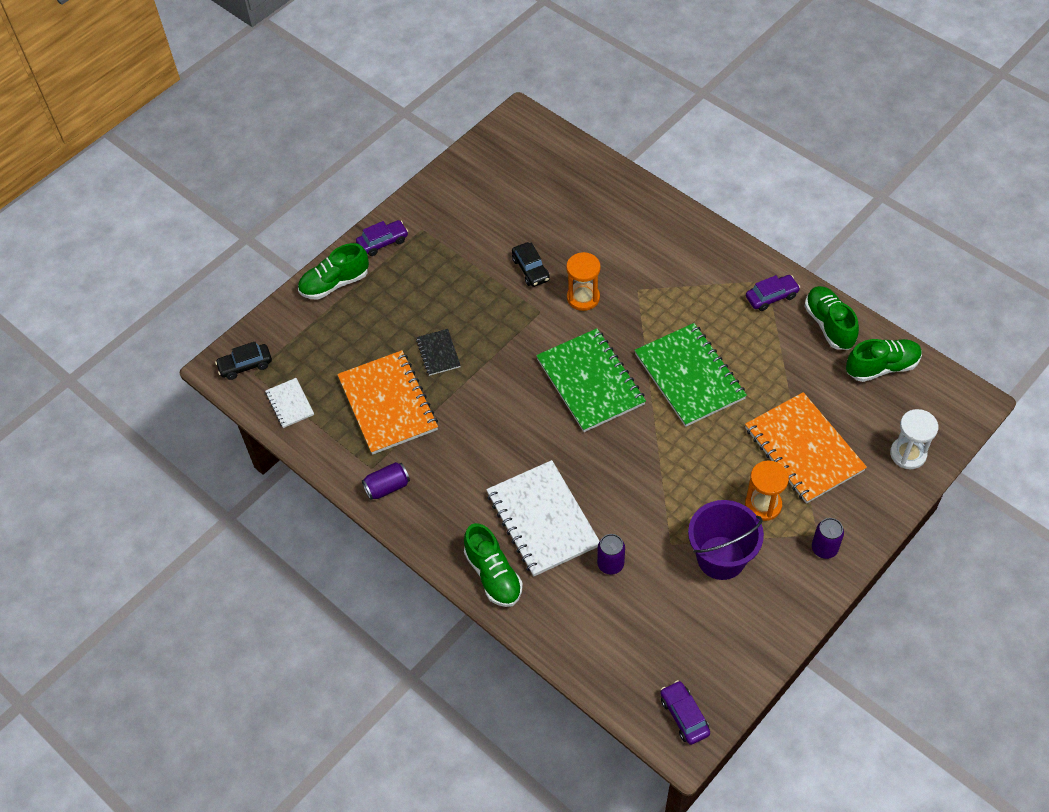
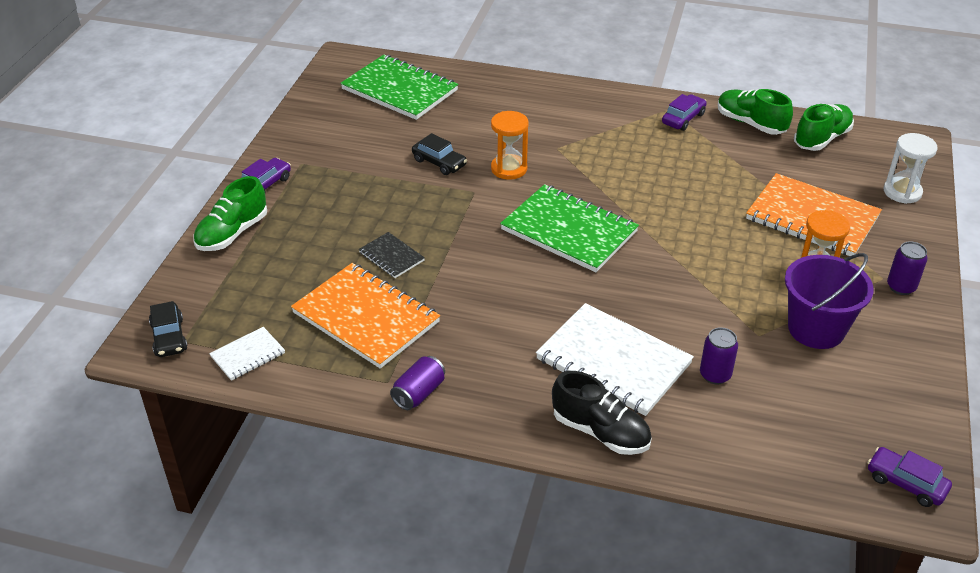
camera: 30 degrees left, 15 degrees down
black car [215,342,272,380] -> black car turned 60 degrees counterclockwise [149,301,187,357]
white notebook [265,378,314,428] -> white notebook turned 75 degrees counterclockwise [209,327,285,381]
green shoe [464,523,523,607] -> black shoe [552,371,652,455]
green notebook [634,323,747,427] -> green notebook moved to [340,55,458,120]

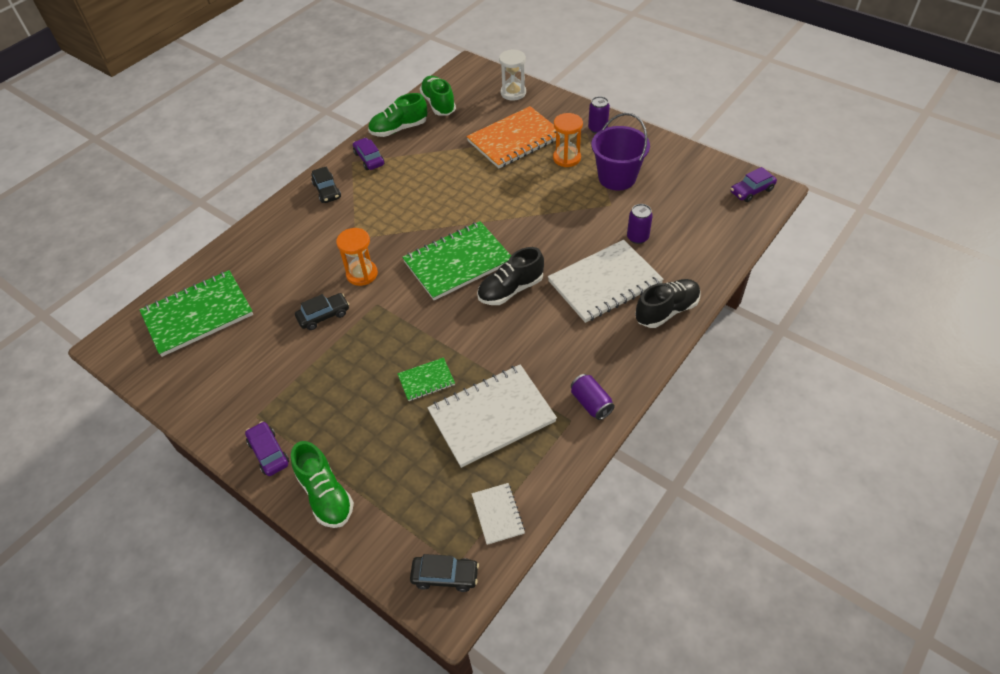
camera: 65 degrees left, 10 degrees up
orange notebook [291,263,440,369] -> white notebook [427,364,557,468]
black notebook [359,232,425,278] -> green notebook [397,357,455,401]
none -> black car [311,166,341,203]
none -> black shoe [477,247,544,305]

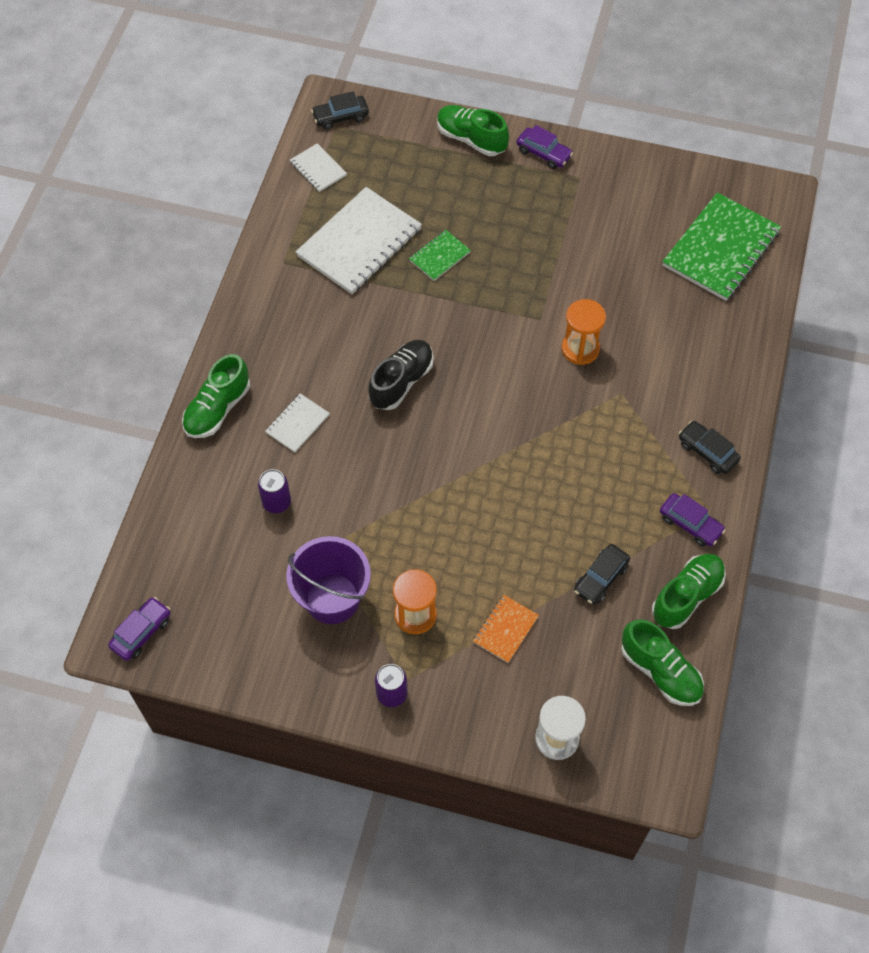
camera: 155 degrees right, 10 degrees up
black car [295,293,349,330] -> black car moved to [574,544,630,605]
green notebook [402,221,511,300] -> none
orange notebook [467,106,562,169] -> orange notebook [473,595,539,663], size x0.48
white notebook [548,240,664,323] -> white notebook [265,393,330,453], size x0.48
purple can [571,374,615,420] -> none
black shoe [635,279,701,328] -> green shoe [182,354,250,438]

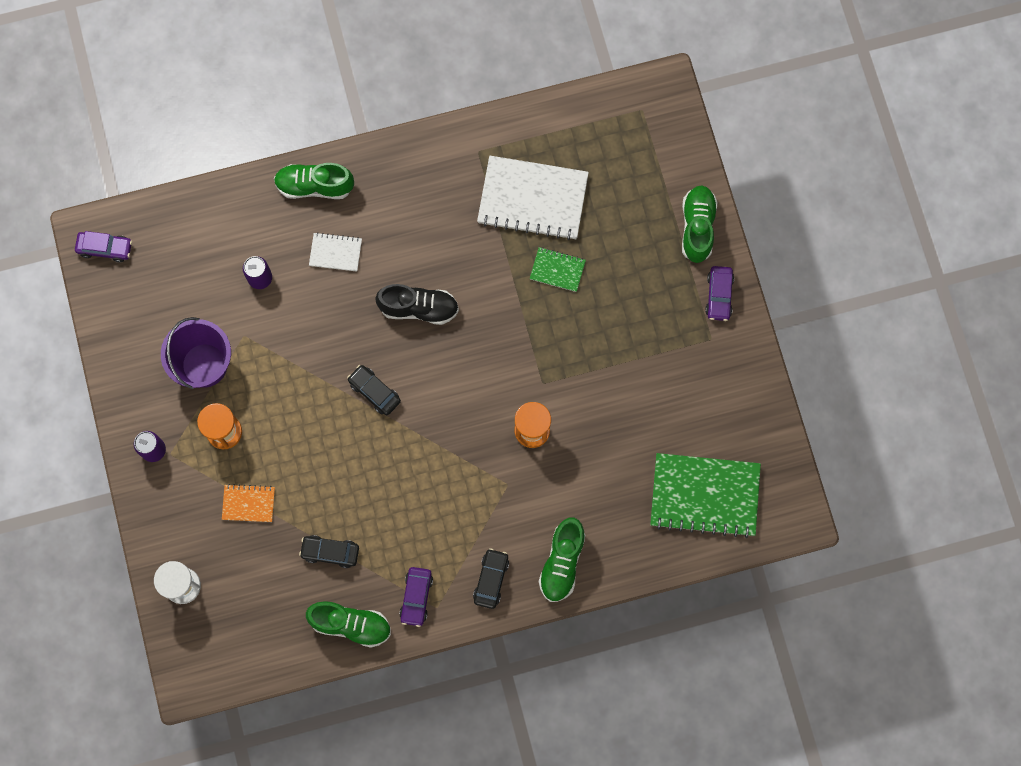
camera: 60 degrees right, 15 degrees up
white notebook [290,143,347,192] -> none
black car [311,91,369,130] -> black car moved to [347,365,401,415]
green shoe [621,619,704,706] -> green shoe moved to [539,517,585,602]

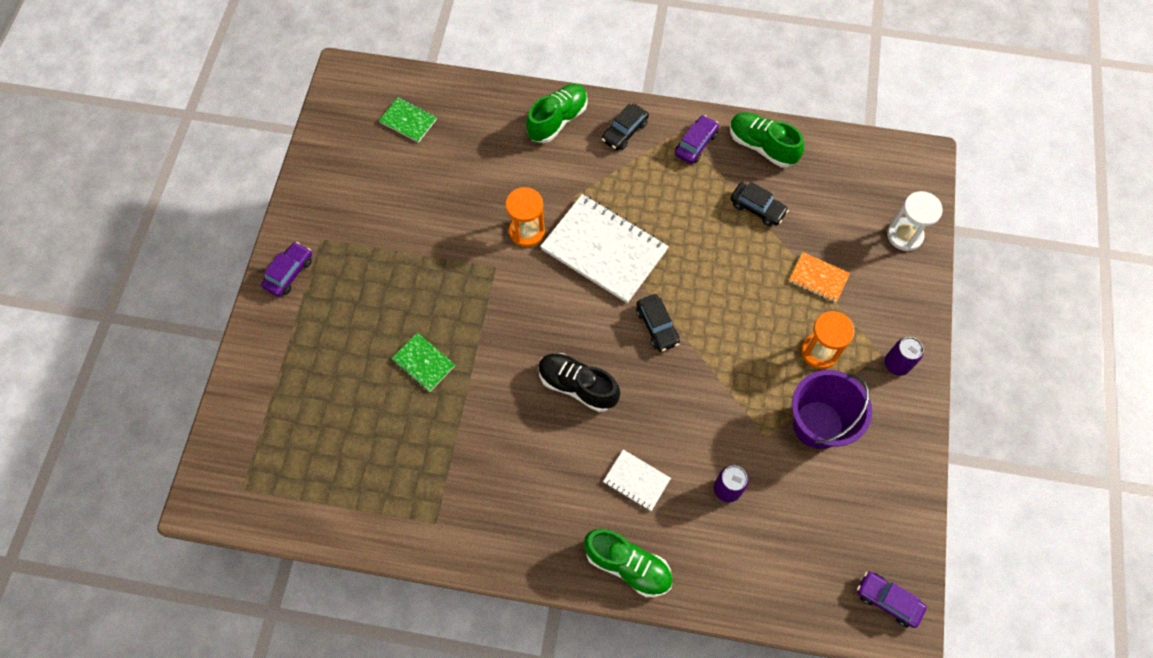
camera: 155 degrees left, 10 degrees down
white notebook [477,156,589,240] -> white notebook moved to [540,194,669,303]
green notebook [650,453,761,538] -> green notebook [379,97,437,143], size x0.48
green shoe [682,185,717,263] -> none

